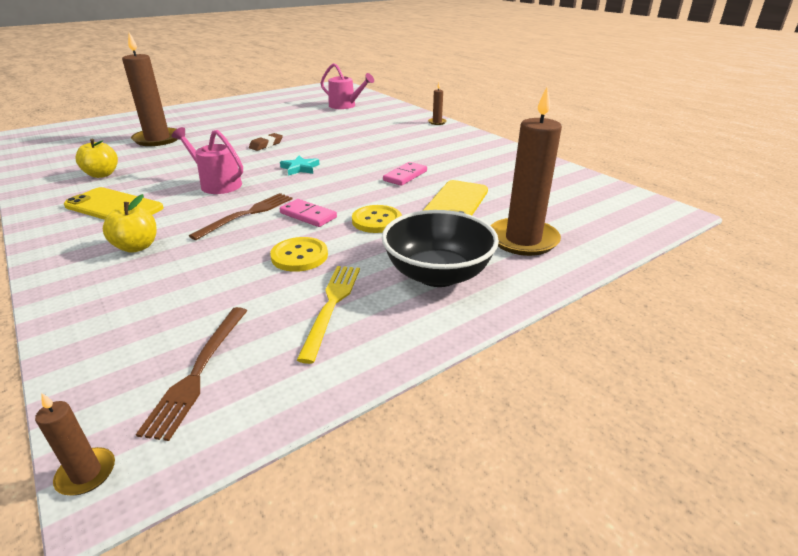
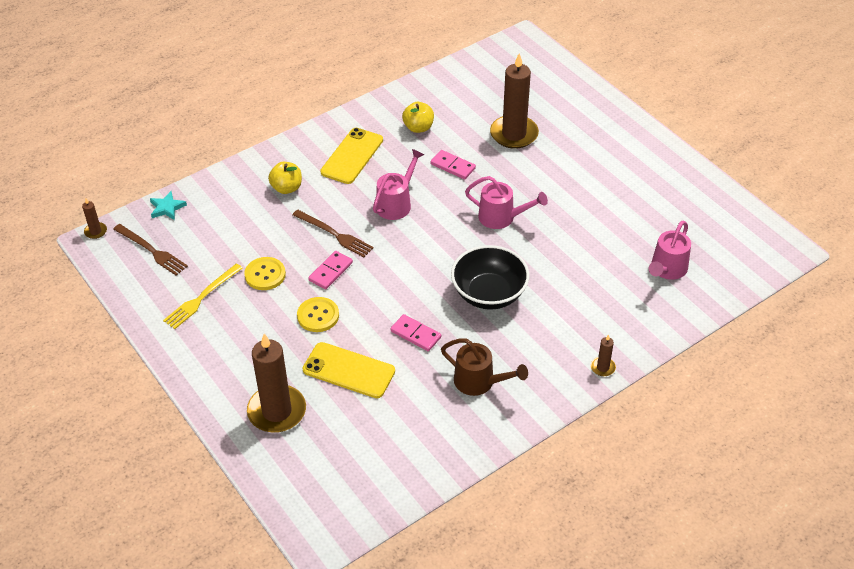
camera: 90 degrees right, 15 degrees up
brown fork [136,307,248,441] -> brown fork turned 150 degrees counterclockwise [113,224,188,276]
brown eraser [249,133,283,151] -> pink watering can [465,176,548,229]
turquoise star [280,156,320,176] -> turquoise star moved to [150,191,187,220]
yellow fork [297,266,360,364] -> yellow fork turned 120 degrees clockwise [163,264,243,329]
black bowl [382,210,499,287] -> black bowl moved to [451,245,529,310]
none -> pink domino [430,150,476,179]
none -> brown watering can [441,338,528,396]

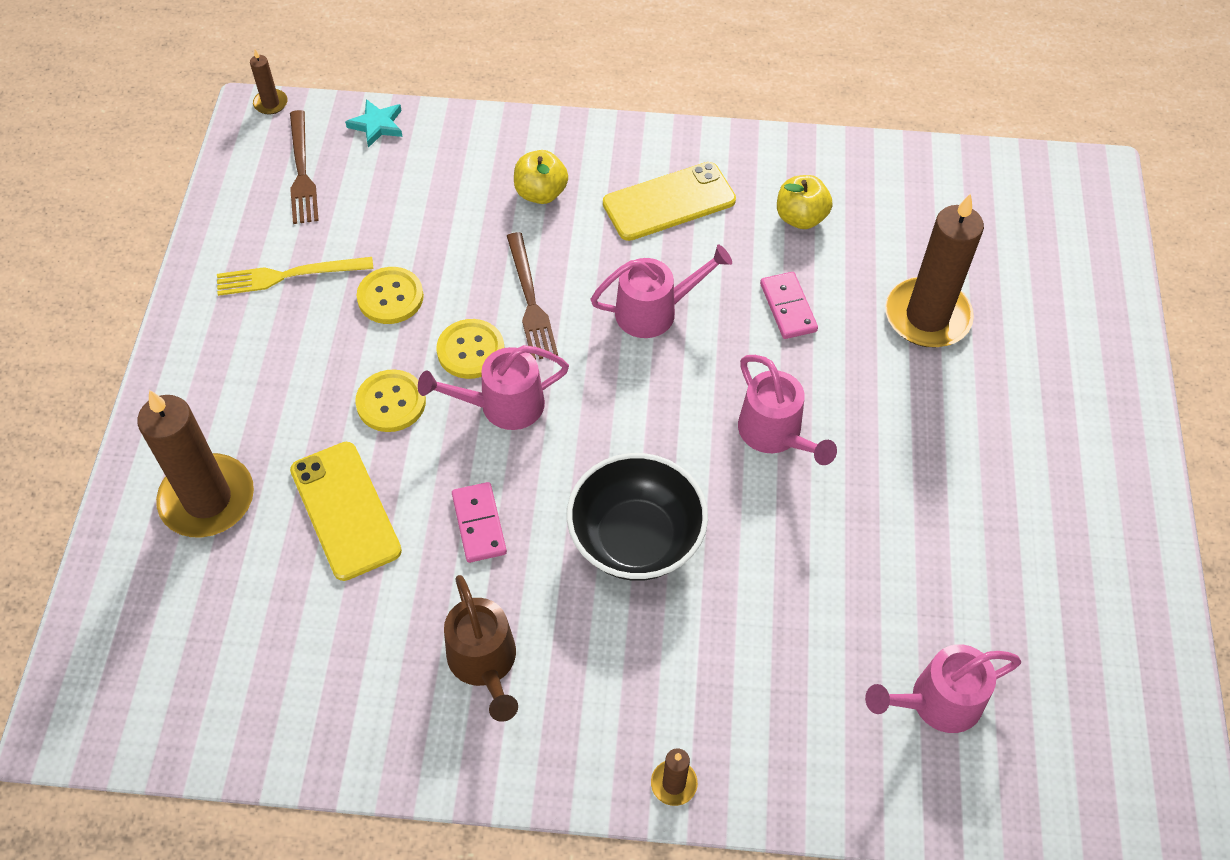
camera: 40 degrees right, 10 degrees up
pink domino [308,251,353,289] -> yellow button [437,319,504,379]
none -> pink watering can [418,345,569,430]

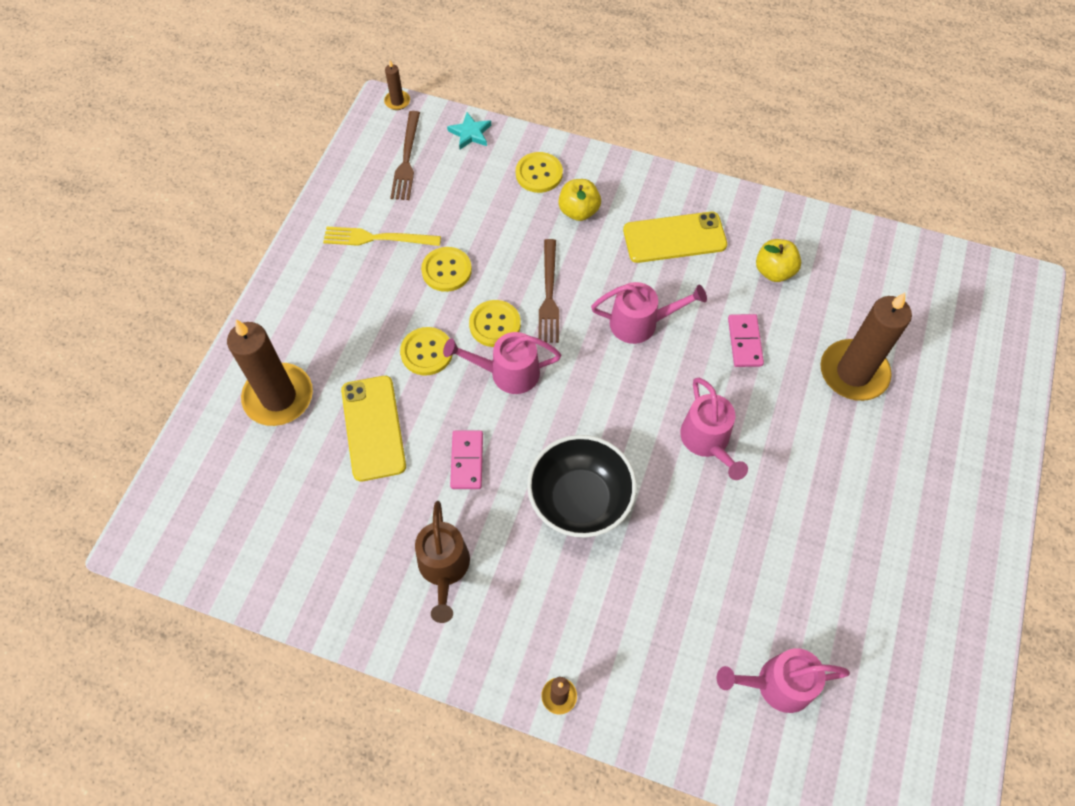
camera: 15 degrees right, 5 degrees up
none -> yellow button [516,152,563,193]

